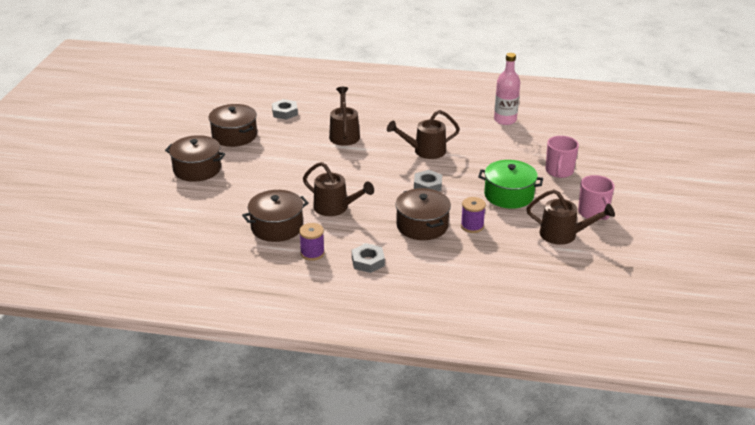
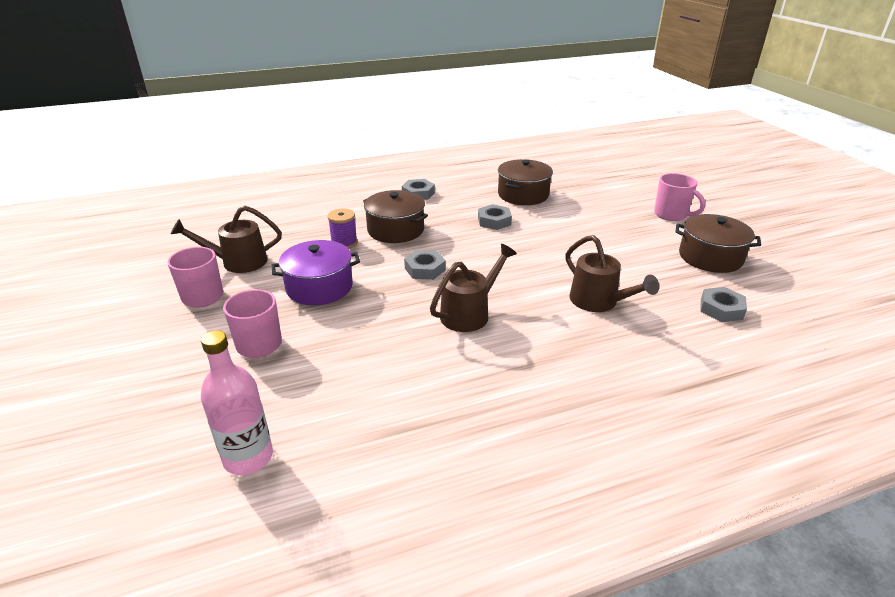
camera: 150 degrees right, 0 degrees up
brown pot [165,135,225,182] -> pink mug [654,173,705,221]
purple spool [299,223,325,261] -> none
brown watering can [303,162,374,216] -> grey nut [478,204,512,230]
green pot [478,160,543,209] -> purple pot [272,240,360,305]
pink bottle [494,53,520,125] -> pink bottle moved to [201,330,273,475]

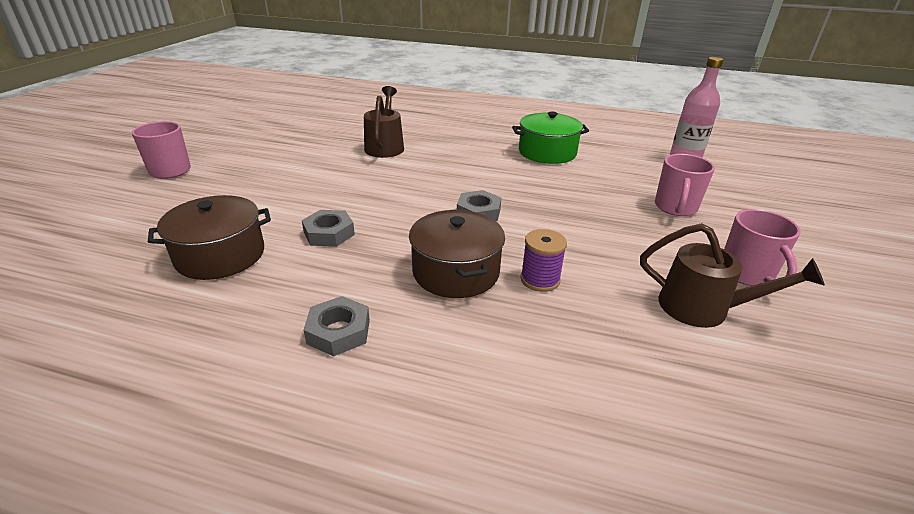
camera: 145 degrees left, 0 degrees up
purple pot [272,240,360,305] -> none
brown watering can [430,244,517,332] -> none
brown pot [675,214,761,273] -> none
grey nut [700,287,747,322] -> none
none -> green pot [512,112,589,164]

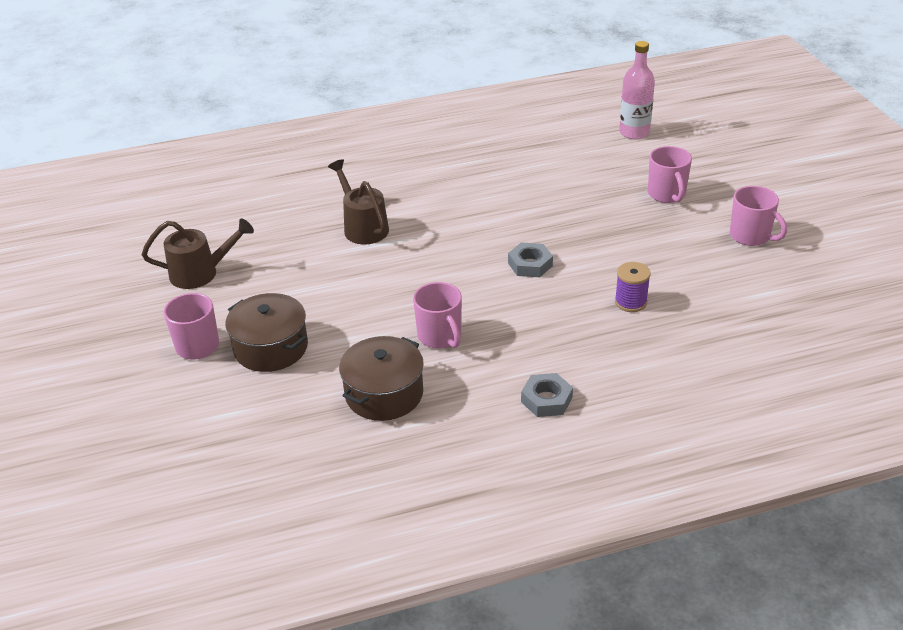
camera: 30 degrees left, 5 degrees up
grey nut [302,210,355,247] -> pink mug [413,282,462,349]
brown pot [409,210,505,298] -> brown pot moved to [225,293,308,372]
green pot [512,112,589,164] -> none
brown watering can [640,223,825,328] -> brown watering can moved to [142,218,254,289]

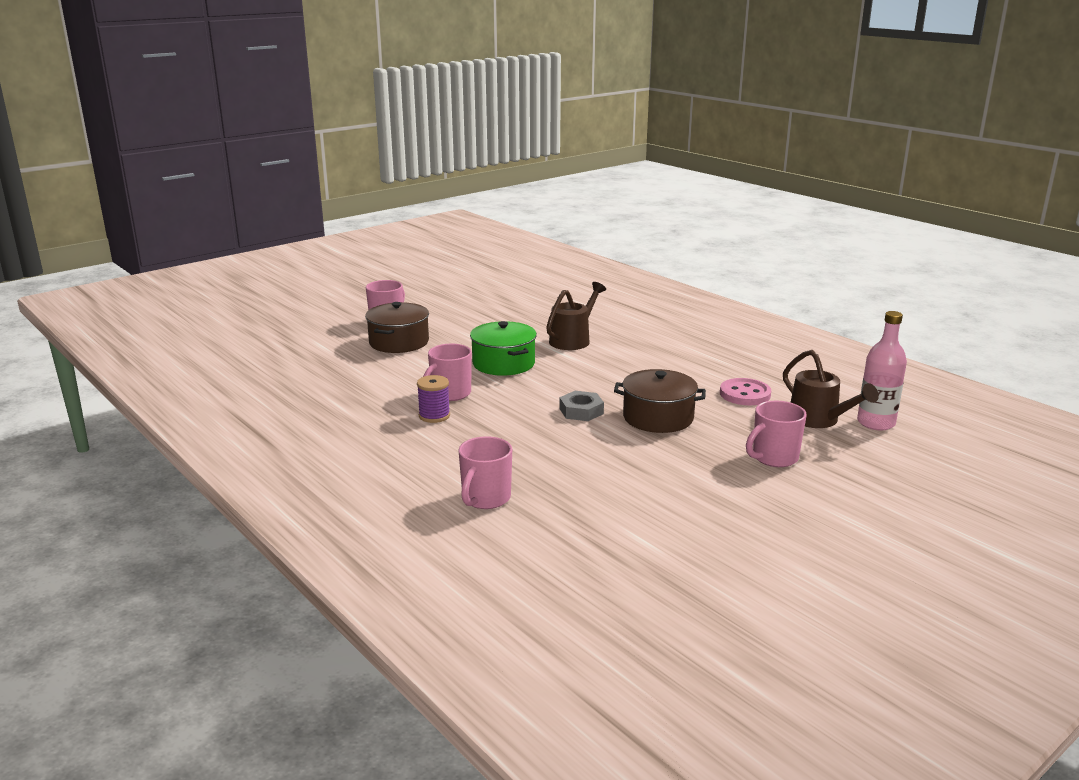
camera: 65 degrees right, 15 degrees down
brown watering can [142,218,254,289] -> brown watering can moved to [783,350,879,428]
brown pot [339,336,424,421] -> brown pot moved to [614,369,706,433]
grey nut [521,373,573,417] -> none
purple spool [615,262,651,312] -> purple spool moved to [417,375,450,423]
pink mug [730,186,787,246] -> pink mug moved to [458,436,512,509]
none -> green pot [470,321,537,376]
none -> pink button [720,378,771,405]

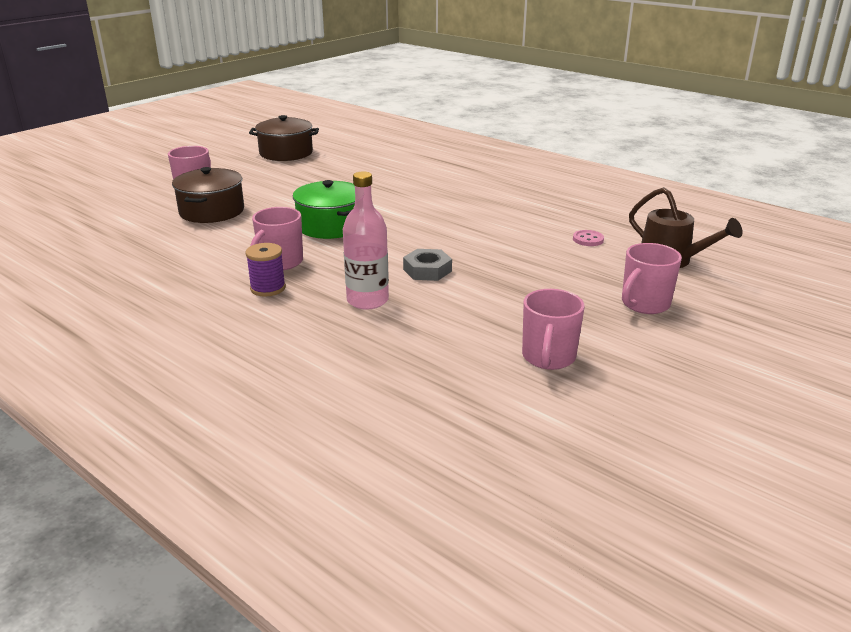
camera: 10 degrees left, 5 degrees up
pink mug [458,436,512,509] -> pink mug moved to [522,289,585,370]
brown watering can [546,282,606,350] -> none
brown pot [614,369,706,433] -> brown pot moved to [249,115,319,161]
pink button [720,378,771,405] -> pink button [573,230,604,246], size x0.59
pink bottle [857,311,907,430] -> pink bottle moved to [343,171,389,310]

